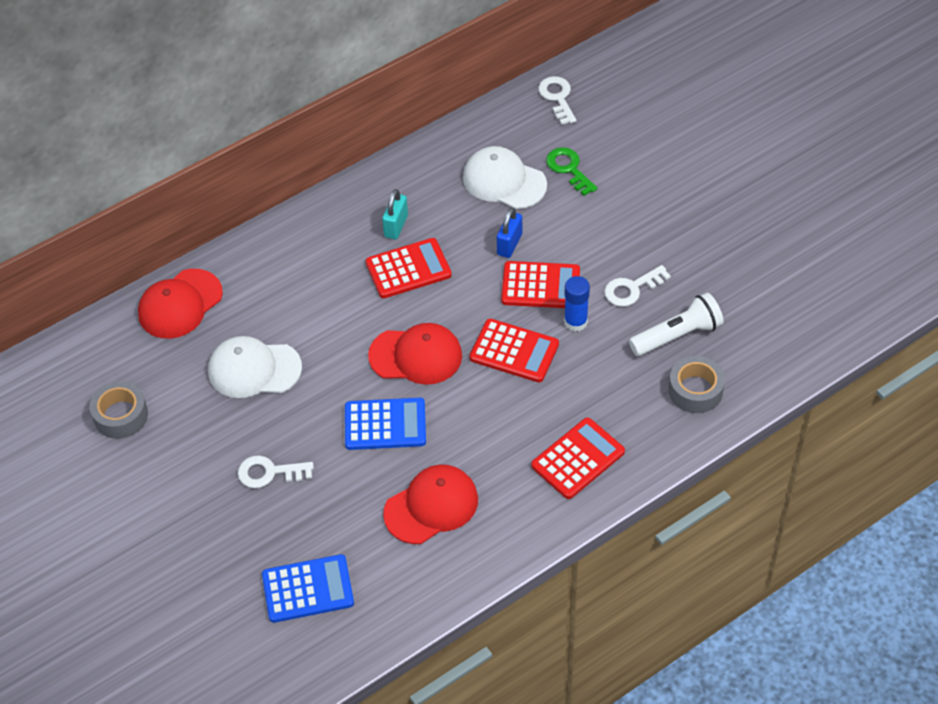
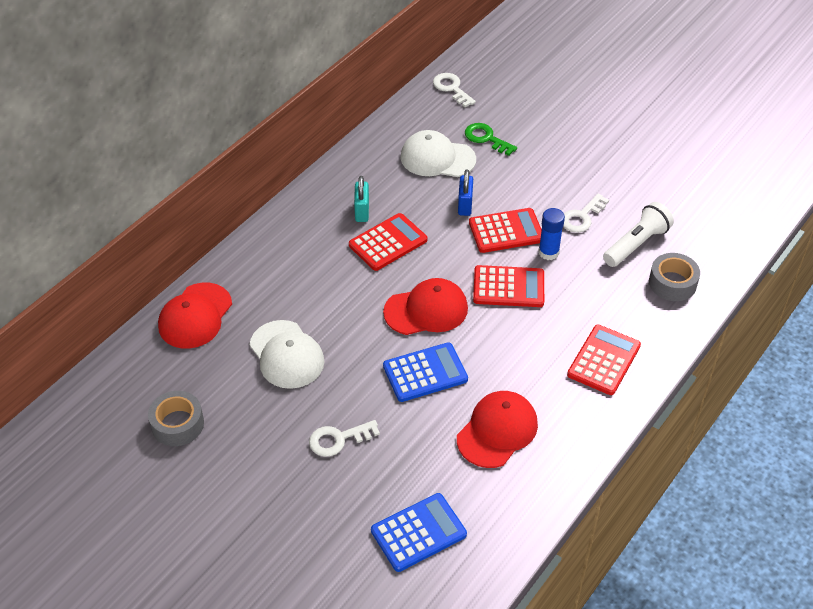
camera: 20 degrees left, 5 degrees down
white cap [208,336,302,398] -> white cap turned 105 degrees counterclockwise [250,320,324,389]

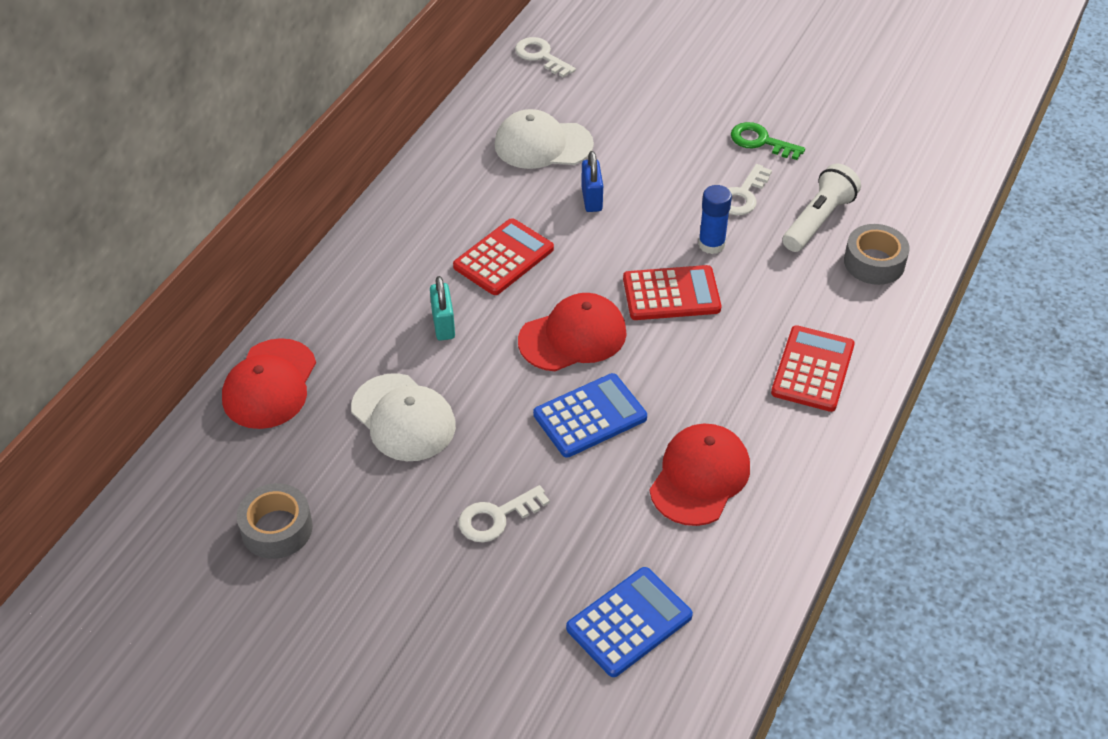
camera: 10 degrees left, 0 degrees up
turquoise padlock [354,176,369,222] -> turquoise padlock moved to [430,276,455,341]
green key [465,123,517,156] -> green key moved to [731,122,805,160]
red calculator [469,208,542,253] -> none

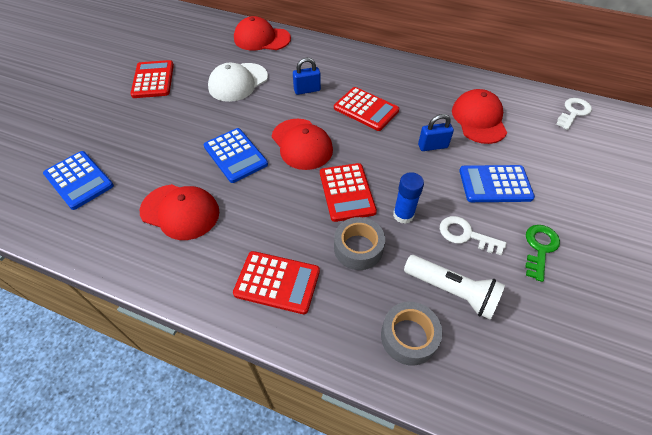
camera: 85 degrees right, 5 degrees up
grey tape [237,483,313,559] -> grey tape moved to [334,217,385,270]
turquoise padlock [430,276,455,341] -> blue padlock [293,58,321,95]
white key [459,485,550,543] -> none
white cap [495,109,594,169] -> red cap [452,89,507,144]
none -> red calculator [130,60,174,98]
none -> blue calculator [459,165,535,202]

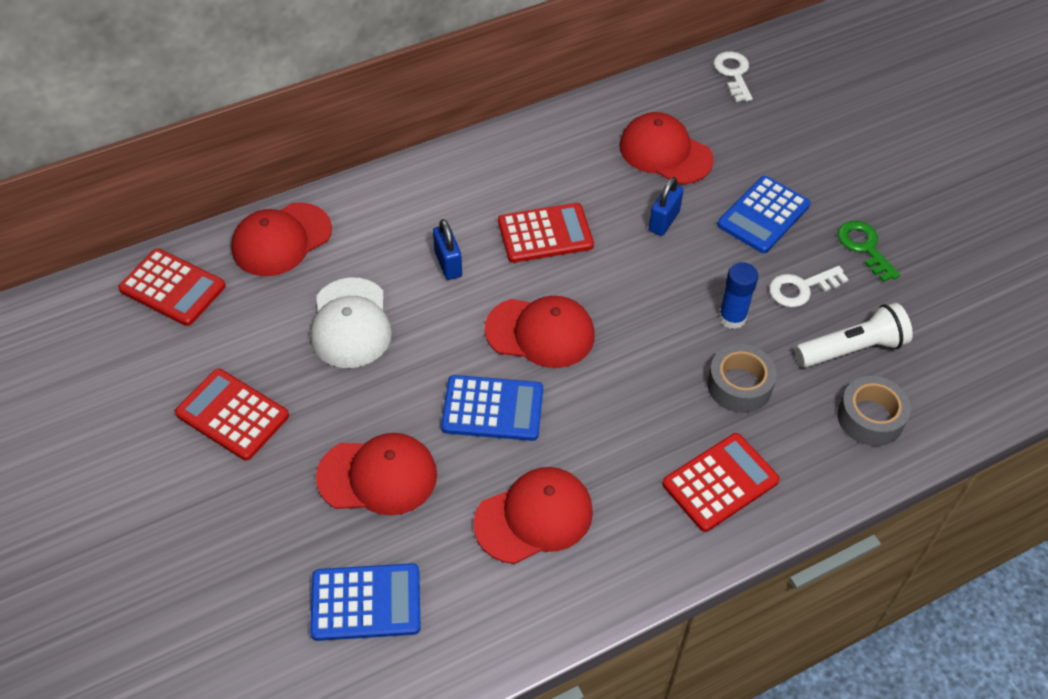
camera: 50 degrees left, 0 degrees up
blue padlock [293,58,321,95] -> blue padlock turned 45 degrees counterclockwise [433,219,462,280]
red calculator [320,163,377,222] -> red calculator moved to [118,248,226,326]
none -> red cap [316,433,437,515]

